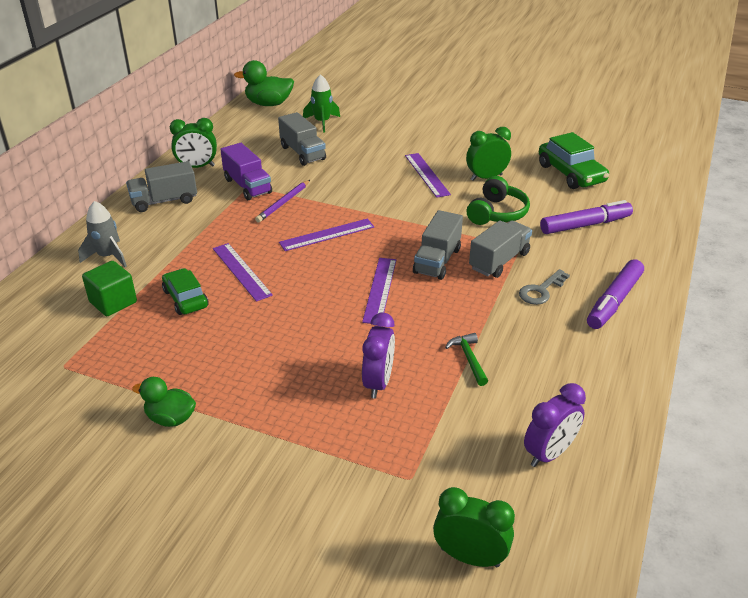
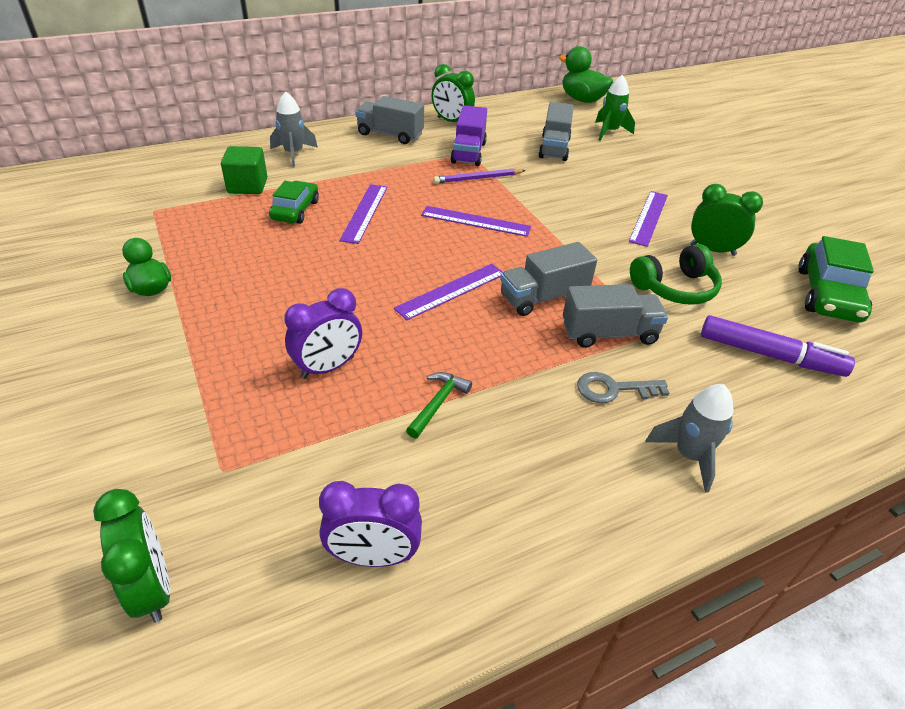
camera: 40 degrees right, 5 degrees up
purple marker [587,259,644,329] -> grey rocket [645,384,734,493]

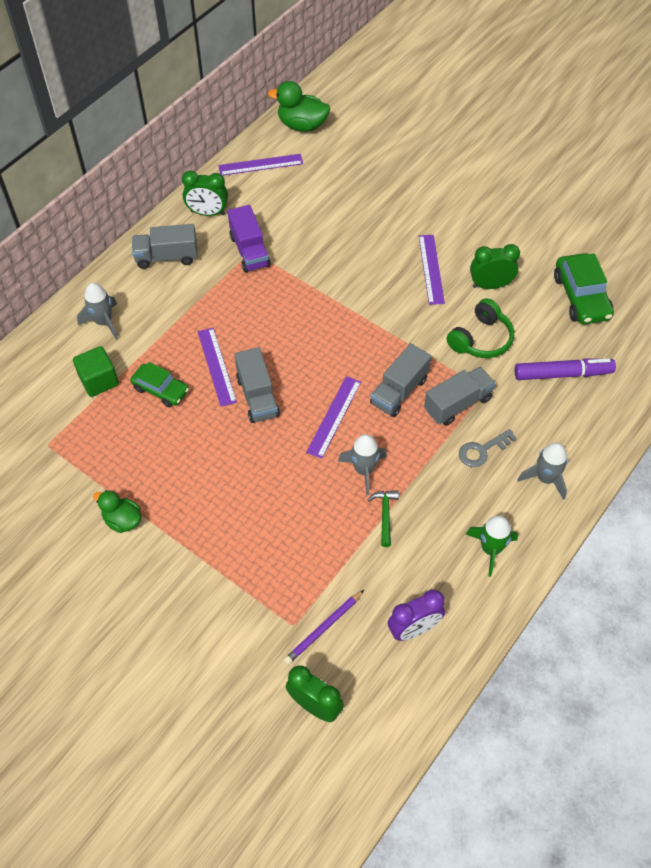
camera: 25 degrees left, 15 degrees up
green car [269,181,319,224] -> green car turned 135 degrees clockwise [130,362,189,407]
purple clock [284,288,362,379] -> none
purple ruler [421,206,531,237] -> purple ruler moved to [218,154,303,176]
purple pencil [433,168,526,184] -> purple pencil moved to [284,590,364,665]
grey truck [538,102,574,161] -> grey truck moved to [235,347,280,423]
green rocket [595,75,635,141] -> green rocket moved to [466,515,518,577]
none -> grey rocket [338,434,387,495]

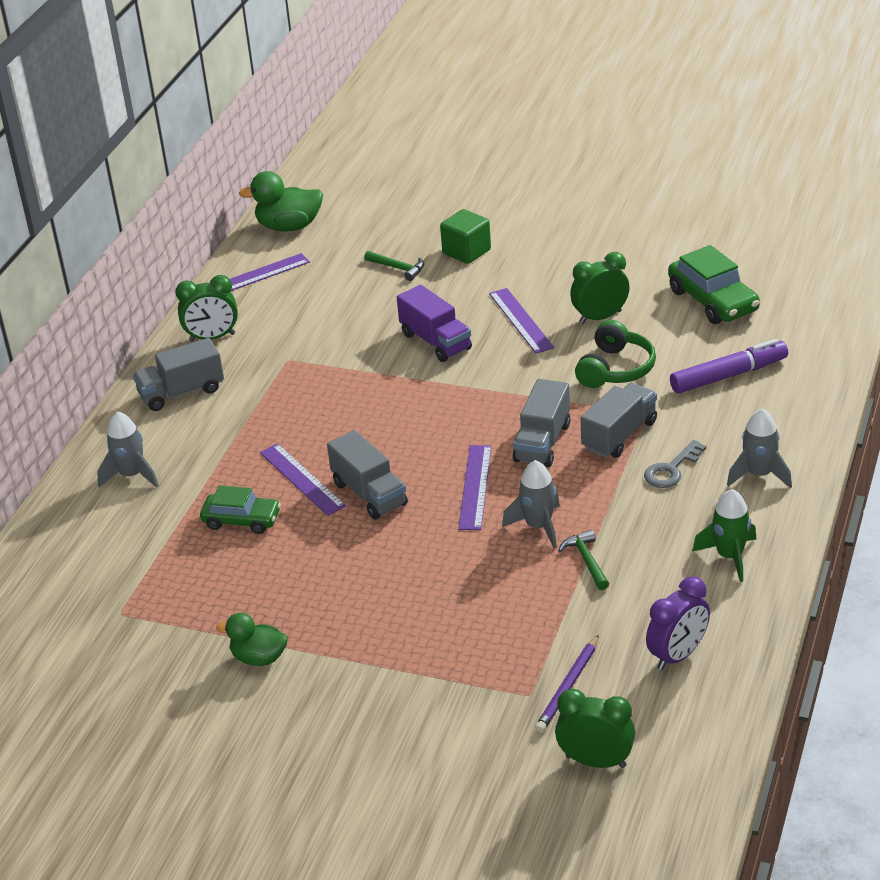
camera: 15 degrees left, 20 degrees down
green cube [73,346,119,397] -> green cube moved to [440,209,491,264]
purple truck [228,205,271,273] -> purple truck moved to [397,285,472,362]
none -> green hammer [364,251,424,281]

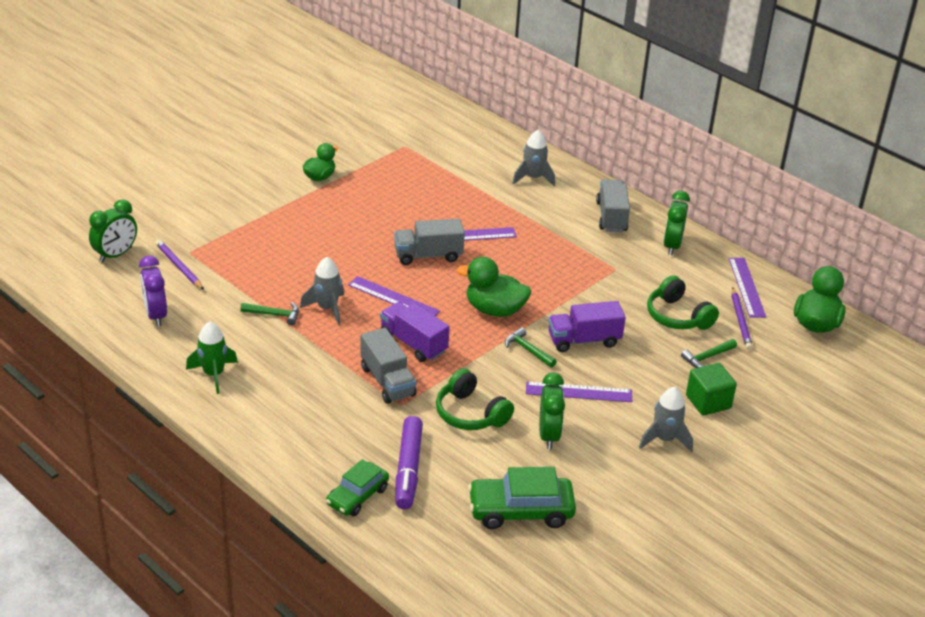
camera: 110 degrees right, 0 degrees up
green car [200,485,281,534] -> green car moved to [326,459,389,516]
grey truck [513,379,570,467] -> purple truck [380,302,450,362]
grey key [644,440,706,488] -> none
grey rocket [727,408,792,488] -> grey rocket moved to [639,387,693,452]
none -> green duck [457,257,531,317]
none -> green hammer [505,327,557,367]
none -> green headphones [647,275,719,330]
none -> purple pencil [732,287,753,350]

